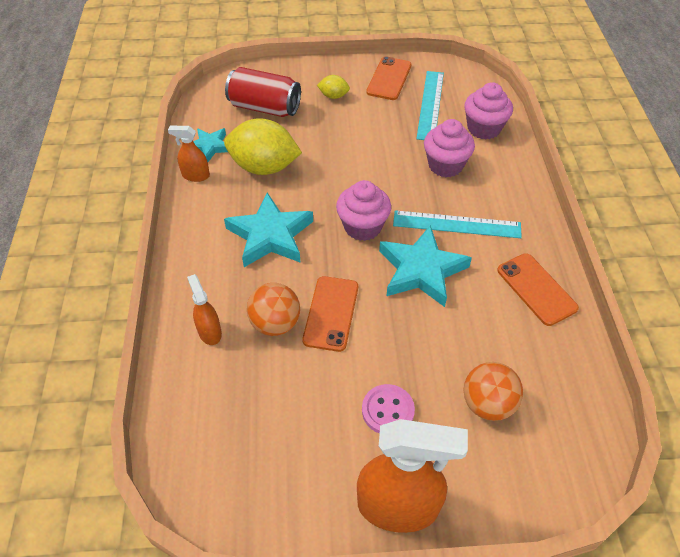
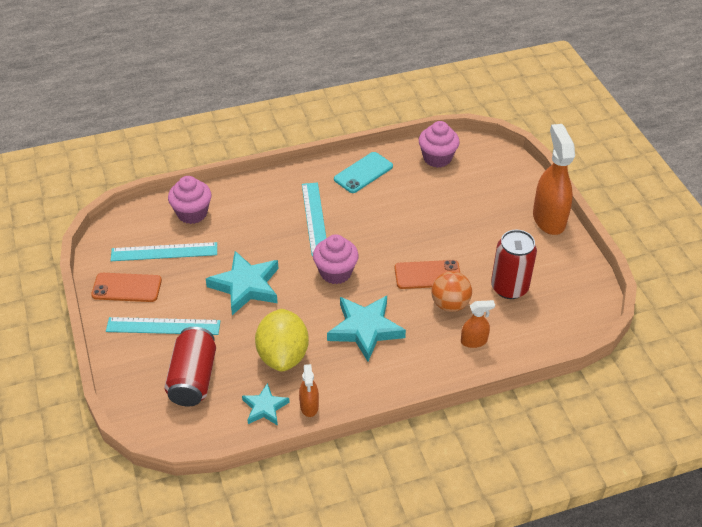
camera: 105 degrees left, 5 degrees down
orange spray bottle [187,274,222,345] -> orange spray bottle turned 150 degrees counterclockwise [461,300,495,348]
yellow lemon [317,75,350,99] -> turquoise ruler [106,317,221,335]
pink button [362,384,415,434] -> none
turquoise star [379,225,472,307] -> turquoise star moved to [206,251,279,315]
pink cupcake [424,119,475,177] -> pink cupcake moved to [419,121,460,168]
orange ball [464,362,523,421] -> none
orange phone [497,253,579,326] -> turquoise phone [334,152,393,193]
none -> red can [491,230,537,299]

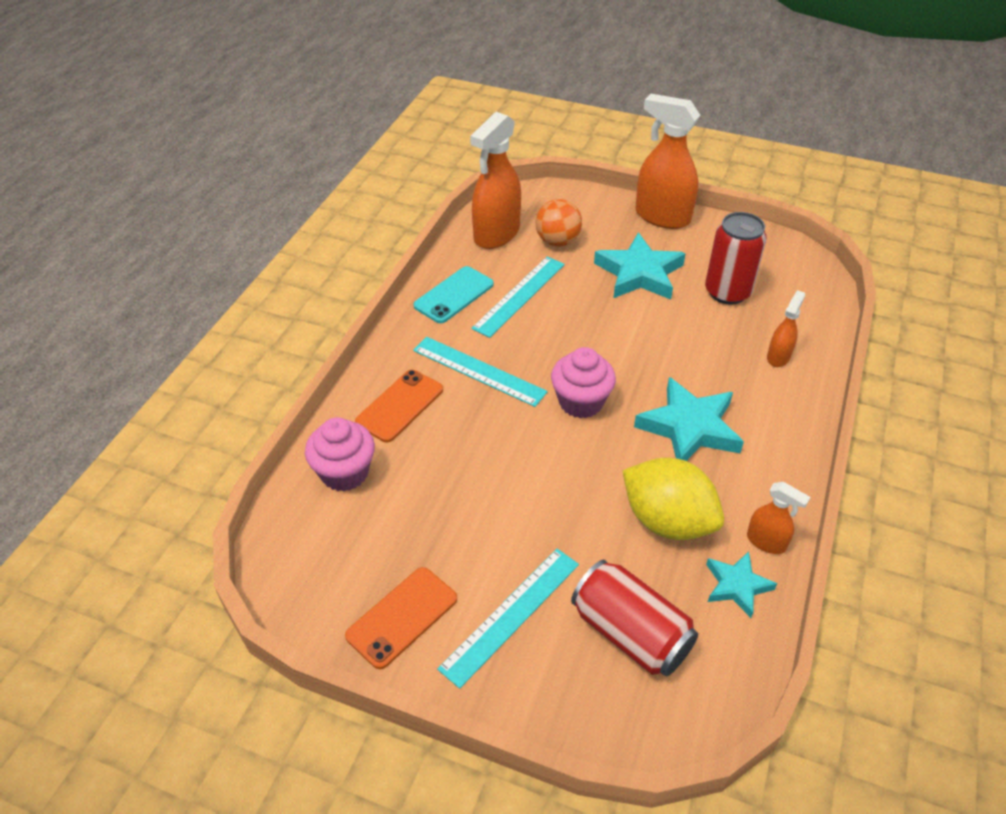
camera: 50 degrees left, 0 degrees up
turquoise ruler [110,242,217,261] -> turquoise ruler moved to [471,257,565,338]
turquoise star [206,251,279,315] -> turquoise star moved to [594,233,686,300]
turquoise phone [334,152,393,193] -> turquoise phone turned 45 degrees clockwise [413,266,494,323]
orange phone [395,260,460,289] -> orange phone moved to [355,370,443,442]
pink cupcake [419,121,460,168] -> orange spray bottle [470,112,521,249]
orange ball [431,271,472,312] -> orange ball moved to [535,199,582,247]

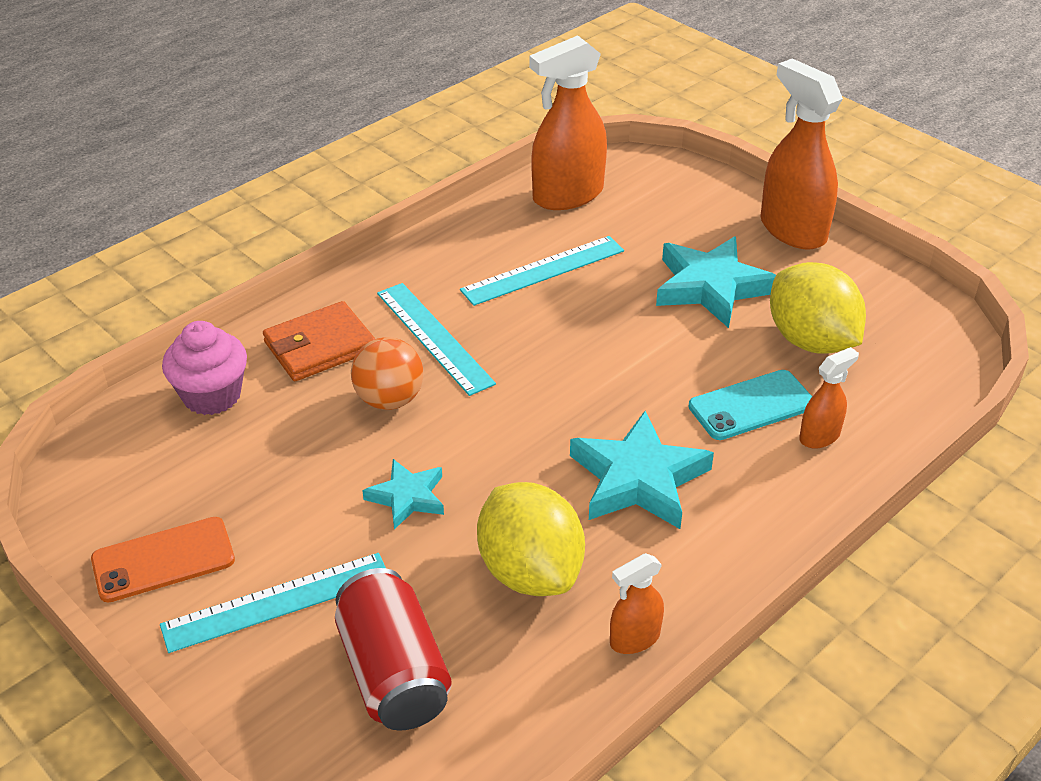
camera: 25 degrees right, 5 degrees down
orange phone [355,370,443,442] -> orange wallet [263,301,375,381]
turquoise phone [413,266,494,323] -> turquoise phone moved to [688,370,812,440]
orange ball [535,199,582,247] -> orange ball moved to [351,337,424,410]
pink cupcake [551,347,616,418] -> none
red can [705,212,767,305] -> yellow lemon [770,262,866,354]
turquoise star [706,551,777,618] -> turquoise star moved to [362,459,444,529]
orange spray bottle [747,482,810,554] -> orange spray bottle turned 90 degrees clockwise [610,553,664,654]

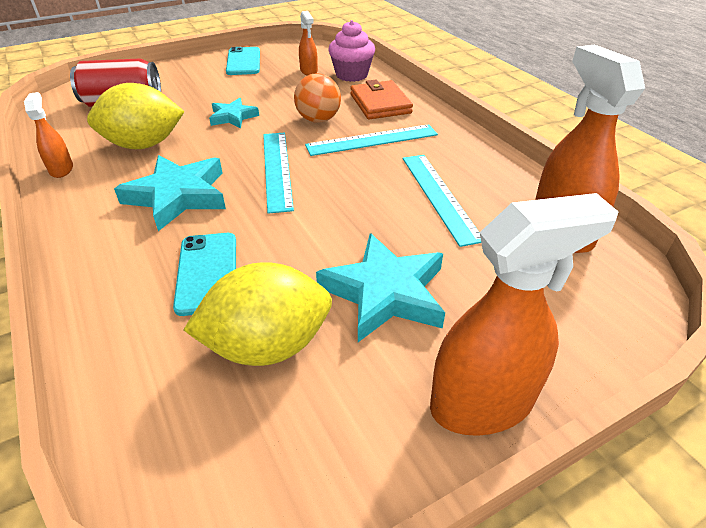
camera: 105 degrees right, 0 degrees up
orange phone [91,517,235,602] -> turquoise phone [226,47,260,75]
turquoise ruler [160,553,386,653] -> turquoise ruler moved to [263,132,294,214]
orange spray bottle [799,347,859,448] -> orange spray bottle moved to [299,11,318,76]

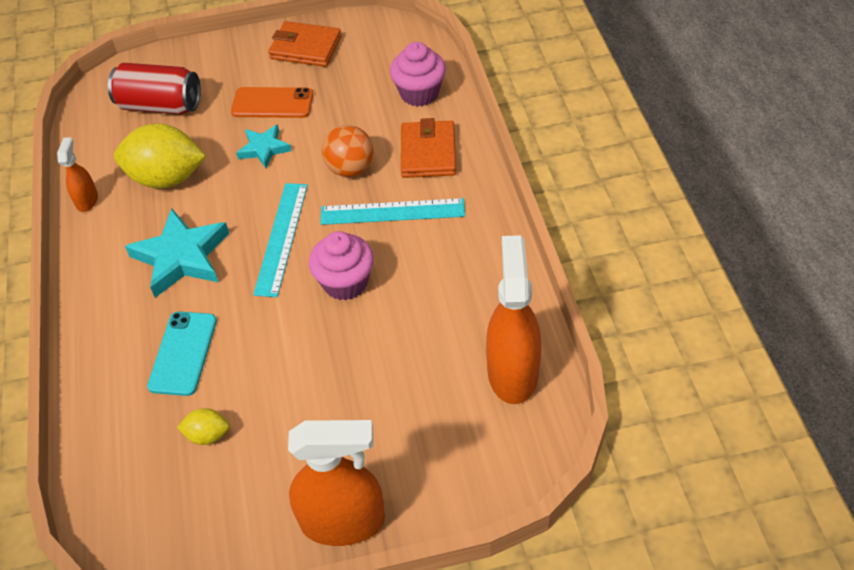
camera: 20 degrees right, 10 degrees up
yellow lemon [183,262,332,366] -> yellow lemon [177,408,229,445], size x0.47
turquoise phone [226,47,260,75] -> orange wallet [268,21,341,67]
orange spray bottle [299,11,318,76] -> none
turquoise star [316,233,445,342] -> none
turquoise ruler [403,155,481,247] -> none
none -> orange phone [231,87,313,118]
none -> pink cupcake [309,231,374,301]

